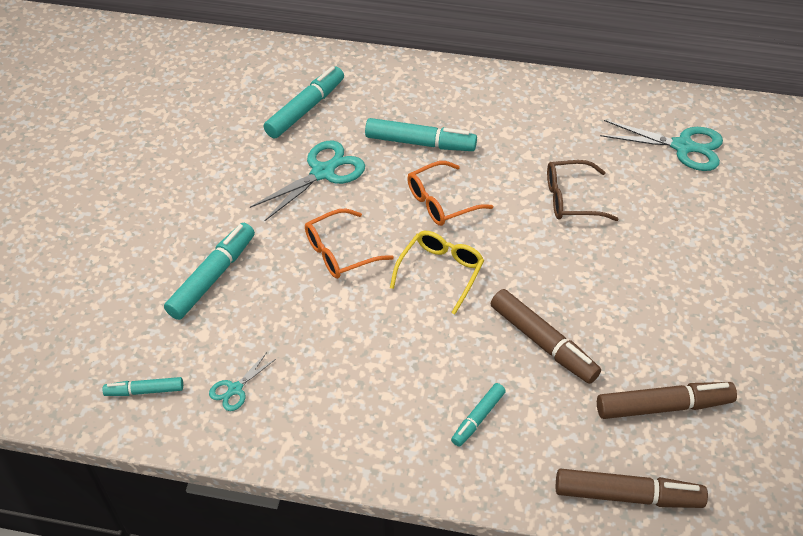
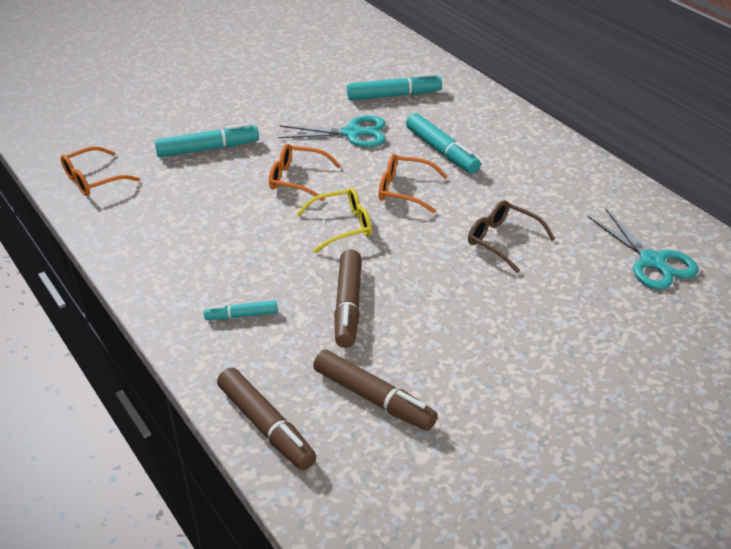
camera: 45 degrees right, 10 degrees down
turquoise marker [102,377,183,396] -> orange glasses [61,146,140,196]
turquoise scissors [209,352,276,411] -> none

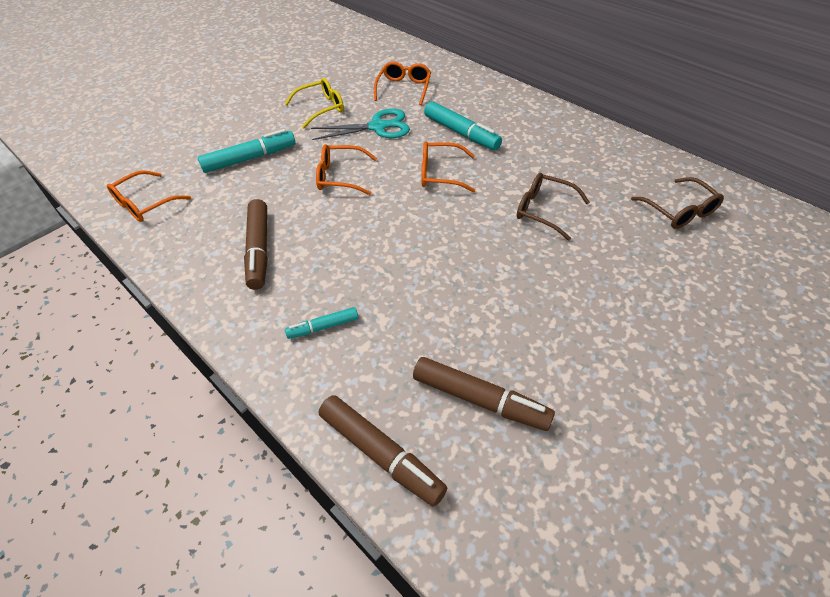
camera: 10 degrees left, 10 degrees up
yellow glasses [297,187,372,253] -> yellow glasses moved to [285,78,344,128]
brown marker [334,249,362,348] -> brown marker moved to [244,199,268,290]
turquoise marker [347,73,442,100] -> orange glasses [374,61,431,105]
turquoise scissors [588,208,699,290] -> brown glasses [631,177,724,229]

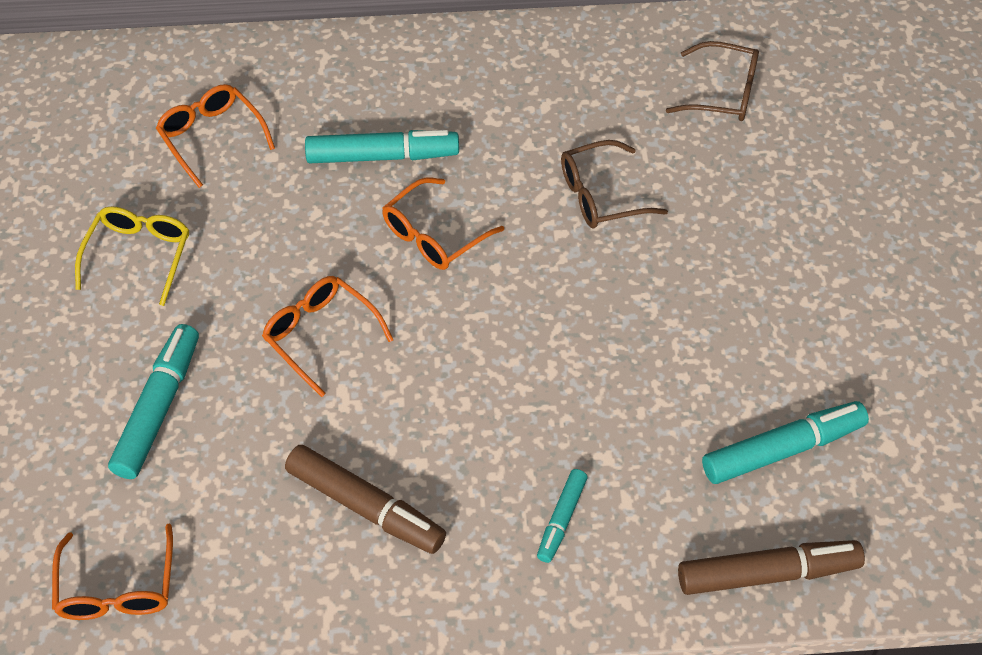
camera: 50 degrees left, 5 degrees up
turquoise scissors [311,108,410,140] -> none
orange glasses [316,144,377,195] -> orange glasses turned 90 degrees clockwise [262,276,394,397]
brown marker [413,357,555,431] -> turquoise marker [702,401,869,484]

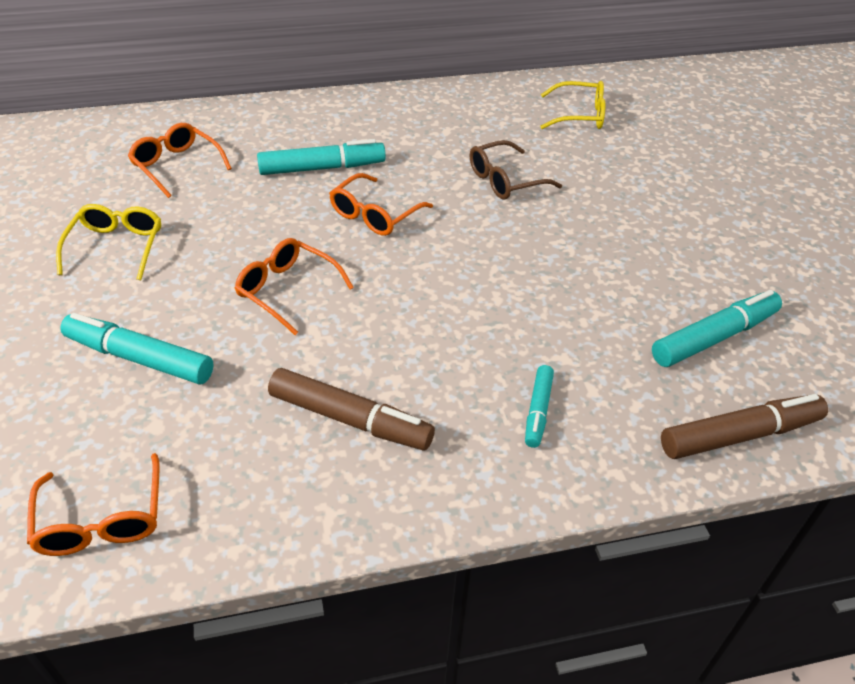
camera: 10 degrees left, 10 degrees down
turquoise marker [108,324,199,479] -> turquoise marker turned 75 degrees counterclockwise [60,313,214,385]
brown glasses [666,41,759,121] -> yellow glasses [540,81,605,129]

